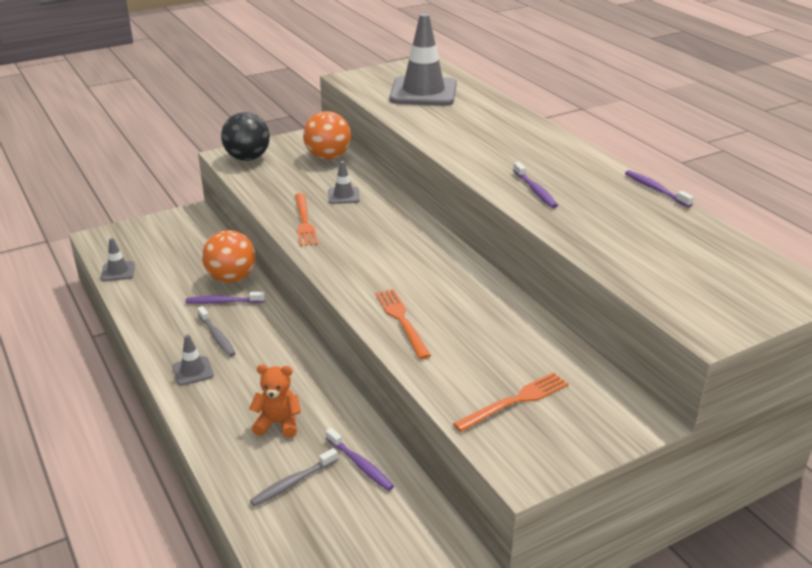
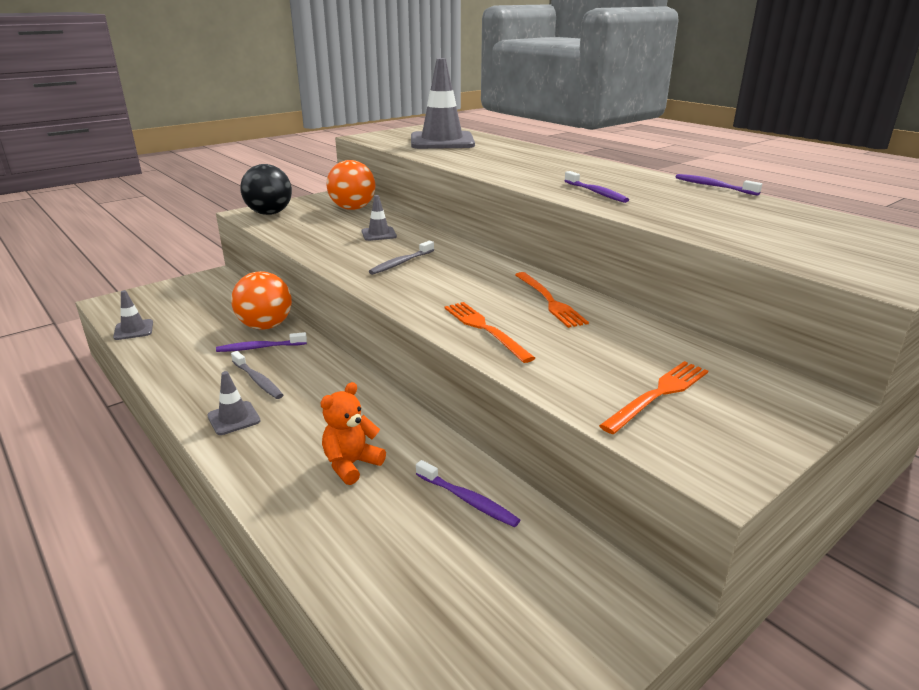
camera: 10 degrees left, 5 degrees down
orange teddy bear [249,364,301,438] -> orange teddy bear turned 45 degrees counterclockwise [321,382,386,485]
grey toothbrush [250,448,338,506] -> grey toothbrush moved to [369,241,434,275]
orange fork [295,193,318,246] -> orange fork moved to [515,272,589,328]

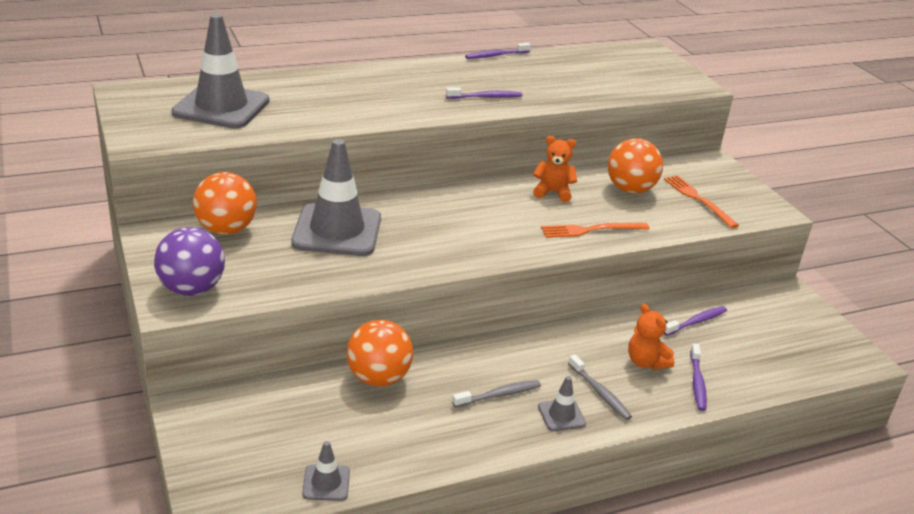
camera: 75 degrees left, 5 degrees up
purple toothbrush [216,332,307,352] -> purple toothbrush moved to [690,343,707,411]
black ball [240,164,292,215] -> purple ball [154,227,225,296]
grey traffic cone [361,195,397,241] -> grey traffic cone [291,139,381,256], size x2.23
grey toothbrush [369,241,434,275] -> grey toothbrush moved to [568,354,632,420]
orange fork [515,272,589,328] -> orange teddy bear [533,136,577,202]
none -> orange ball [608,138,663,193]

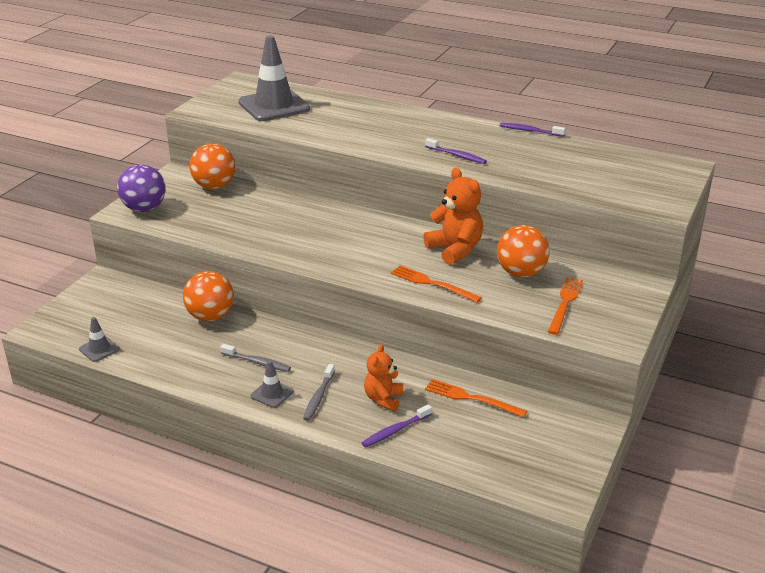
camera: 50 degrees right, 0 degrees up
grey traffic cone [291,139,381,256] -> none
orange teddy bear [533,136,577,202] -> orange teddy bear [423,168,483,265], size x1.55
purple toothbrush [664,306,727,336] -> orange fork [425,379,527,418]

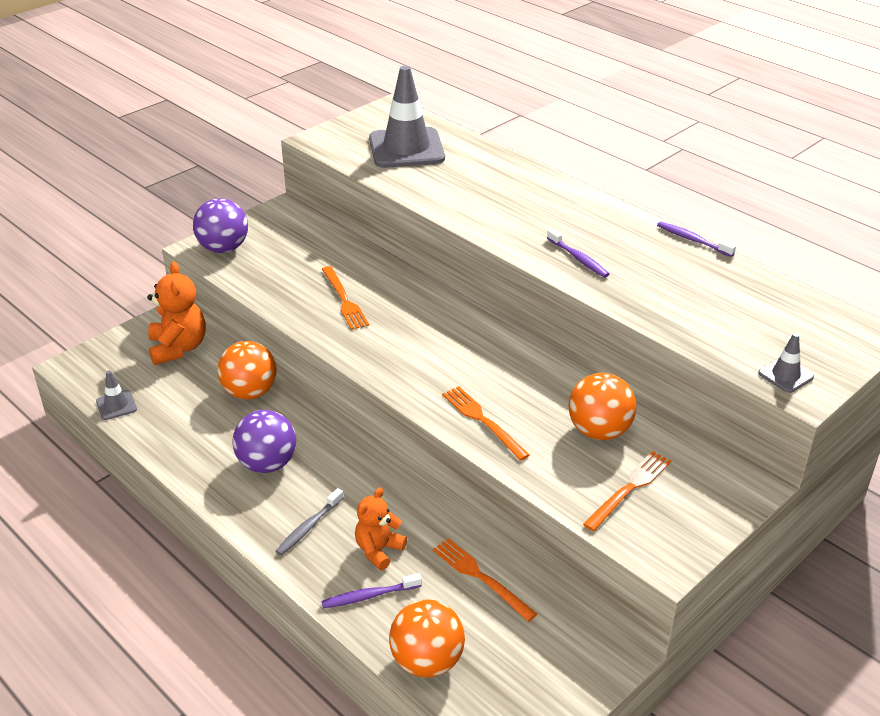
camera: 20 degrees right, 5 degrees up
orange ball [189,143,235,189] -> orange ball moved to [389,599,465,678]
grey toothbrush [220,344,291,372] -> purple ball [233,410,296,473]
grey traffic cone [251,360,293,408] -> grey traffic cone moved to [758,333,814,393]
orange teddy bear [423,168,483,265] -> orange teddy bear moved to [147,261,206,365]
none -> orange fork [322,266,369,330]

